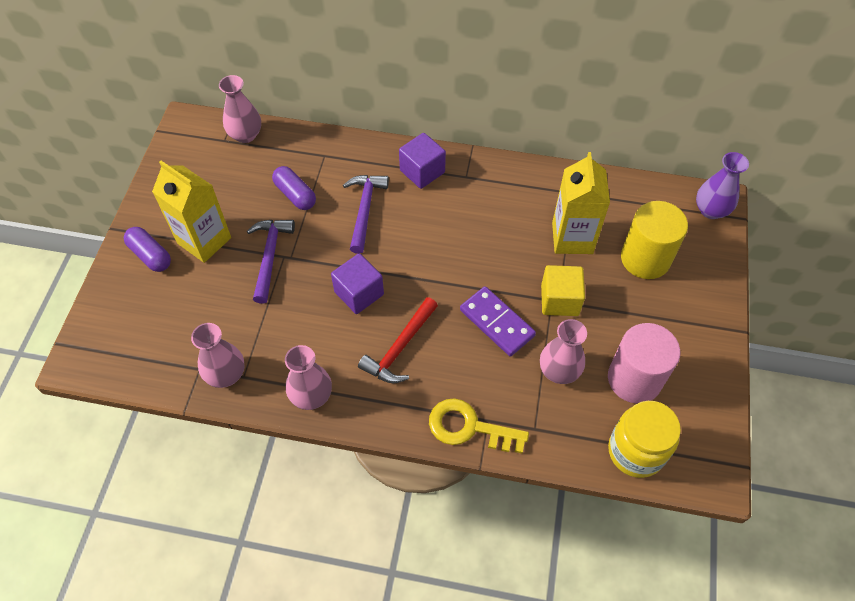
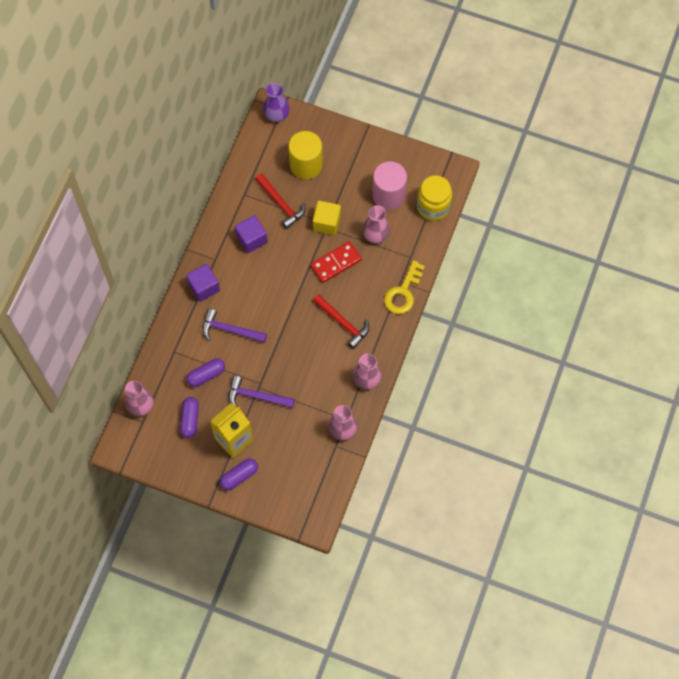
camera: 80 degrees left, 10 degrees up
purple cube [331,253,384,314] -> purple cube moved to [235,215,268,253]
purple domino [460,286,536,356] -> red domino [310,241,362,283]
yellow carton [552,152,610,254] -> red hammer [255,173,305,229]
none -> purple capsule [180,397,199,438]

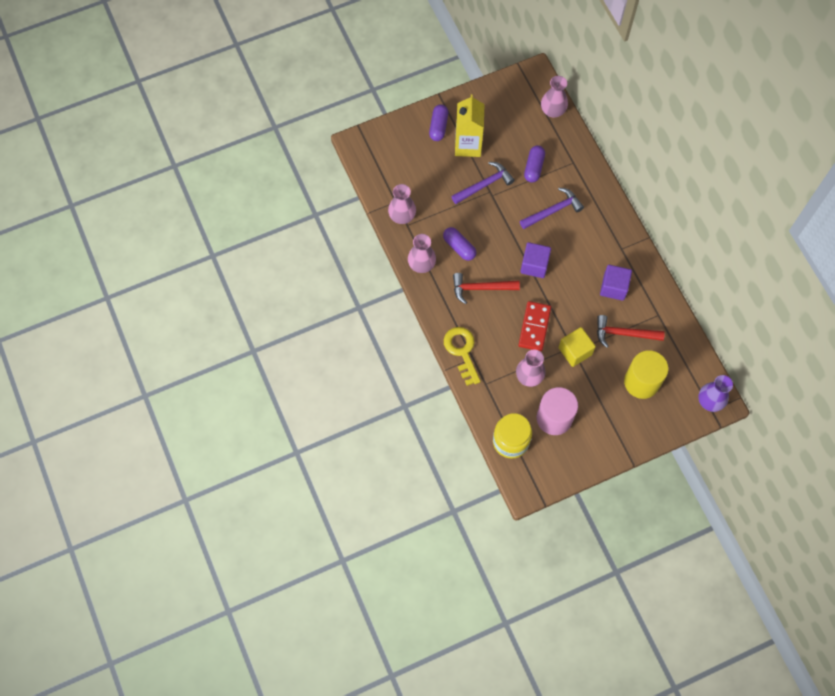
camera: 135 degrees right, 0 degrees up
purple capsule [180,397,199,438] -> purple capsule moved to [443,227,476,261]
purple cube [186,264,220,302] -> purple cube moved to [520,242,551,278]

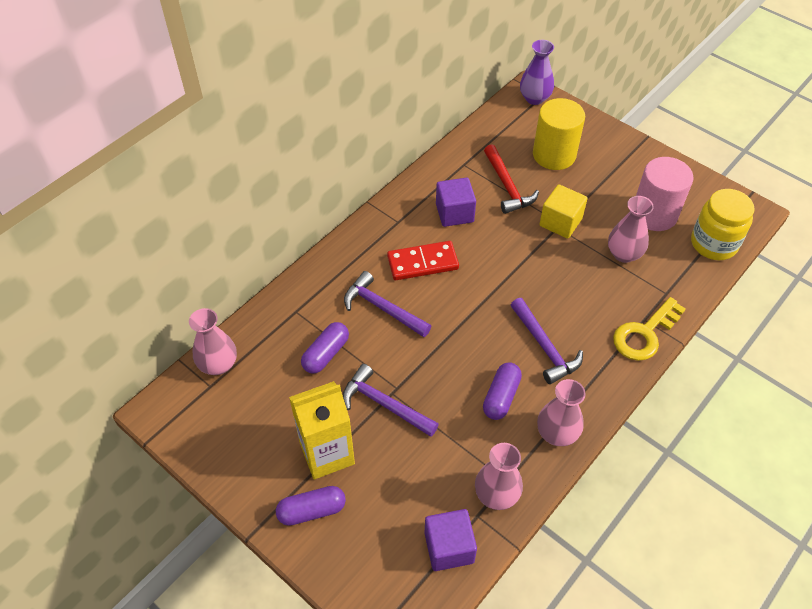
camera: 115 degrees left, 15 degrees down
red hammer [453,273,520,304] -> purple hammer [511,298,583,384]
red domino [518,301,551,351] -> red domino moved to [387,241,459,280]
purple cube [520,242,551,278] -> purple cube moved to [424,509,477,571]
purple capsule [524,145,545,183] -> purple capsule turned 45 degrees counterclockwise [301,322,349,373]

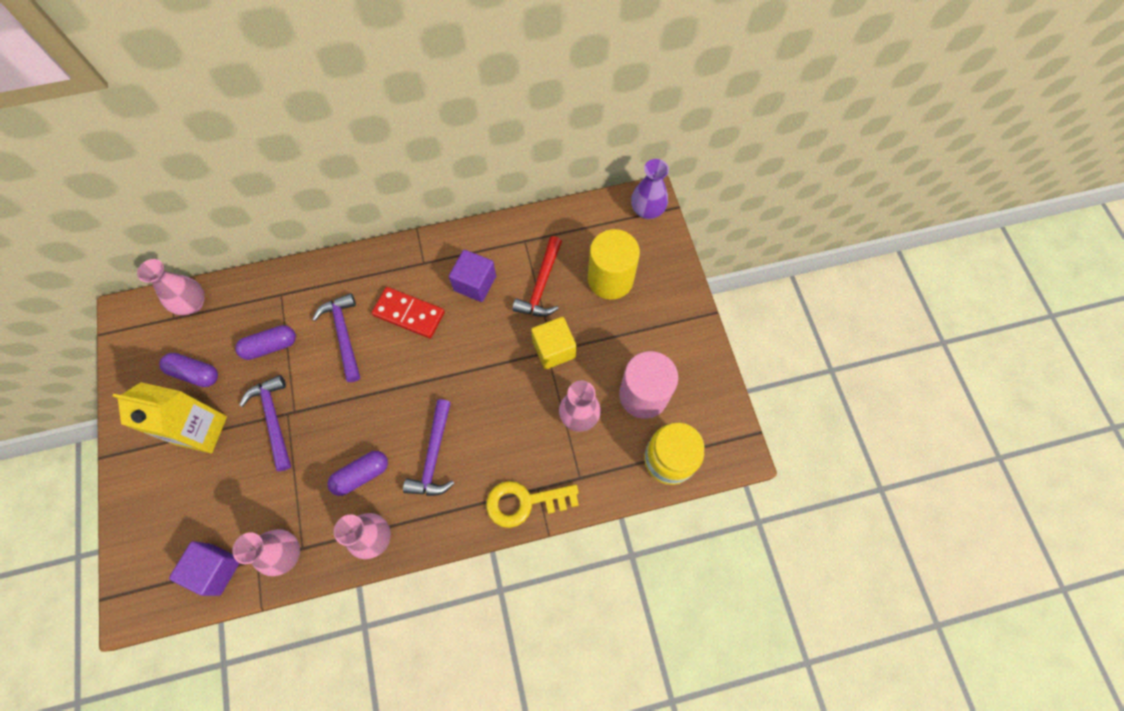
camera: 35 degrees right, 15 degrees up
purple capsule [276,486,346,526] -> purple capsule moved to [159,353,218,387]

